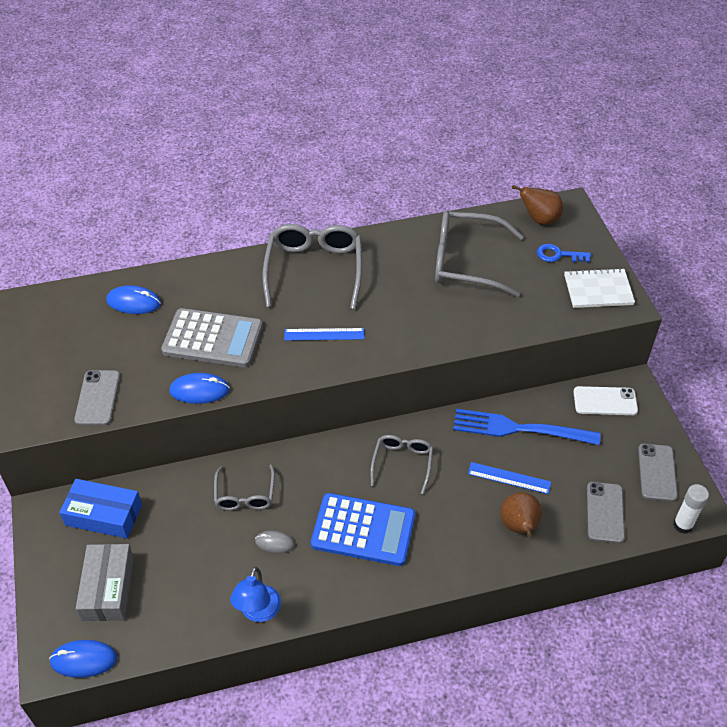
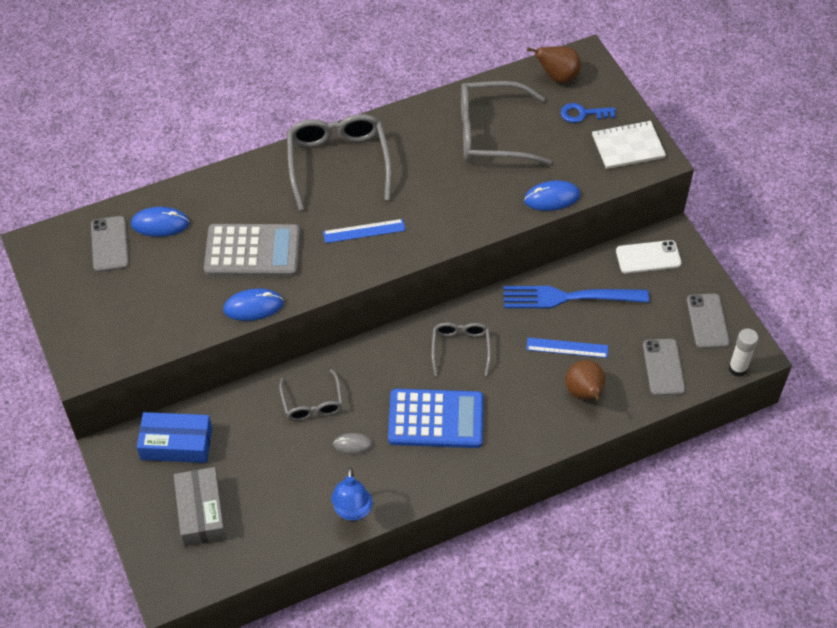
camera: 10 degrees left, 5 degrees up
blue mouse [49,640,117,678] -> blue mouse moved to [524,180,580,211]
grey phone [74,370,120,425] -> grey phone moved to [91,216,129,272]

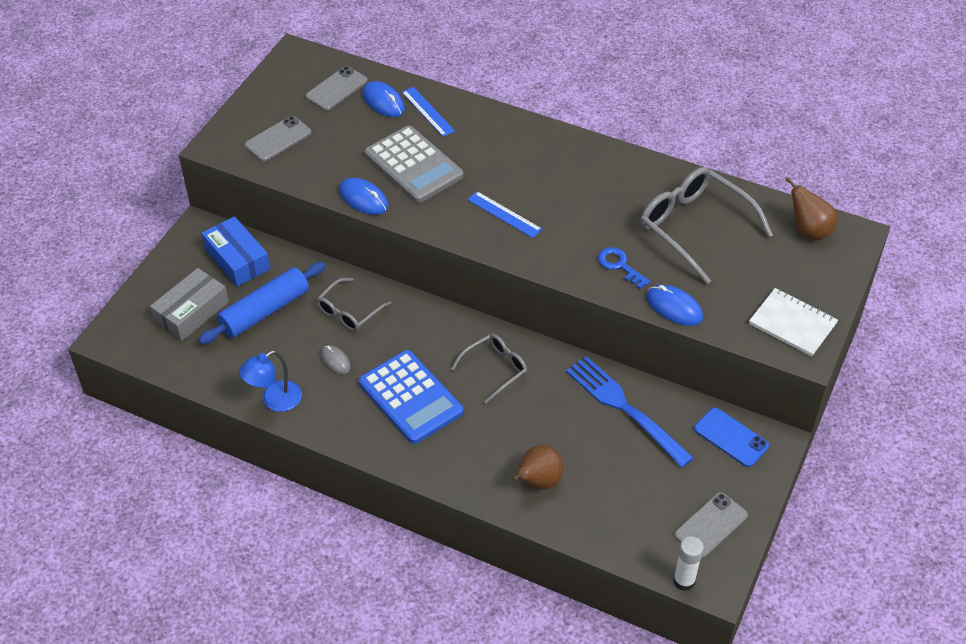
camera: 50 degrees right, 5 degrees down
grey glasses [287,114,392,210] -> none
blue ruler [526,338,608,358] -> blue ruler moved to [402,87,455,137]
blue key [561,103,616,123] -> blue key moved to [598,247,650,289]
white phone [616,240,682,273] -> blue phone [694,407,769,467]
grey phone [643,339,685,396] -> grey phone moved to [245,116,311,162]
none -> blue rolling pin [198,262,326,344]

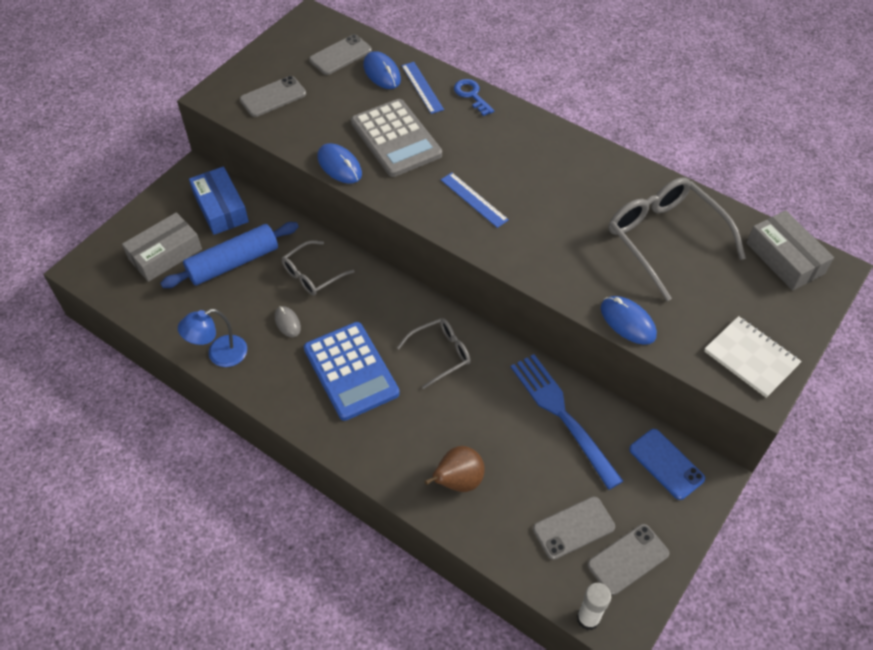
camera: 10 degrees right, 5 degrees up
blue key [598,247,650,289] -> blue key moved to [454,79,494,116]
brown pear [785,177,837,240] -> grey box [746,210,834,291]
none -> grey phone [533,496,615,560]

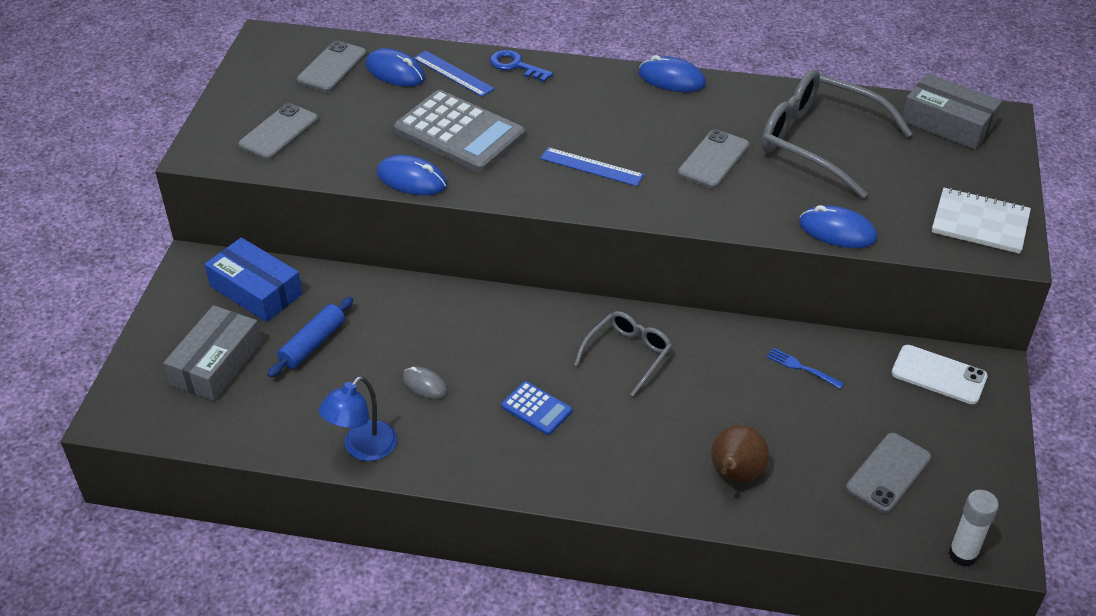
camera: 25 degrees left, 10 degrees down
blue rolling pin [160,222,299,288] -> blue rolling pin [268,297,353,378], size x0.64
grey glasses [282,240,355,295] -> none
blue calculator [304,322,400,421] -> blue calculator [501,381,572,435], size x0.49
blue fork [511,354,623,490] -> blue fork [766,348,844,389], size x0.40
grey phone [587,524,669,595] -> grey phone moved to [678,129,749,188]
blue phone [629,429,705,500] -> white phone [892,345,988,404]
none -> blue mouse [639,55,706,92]

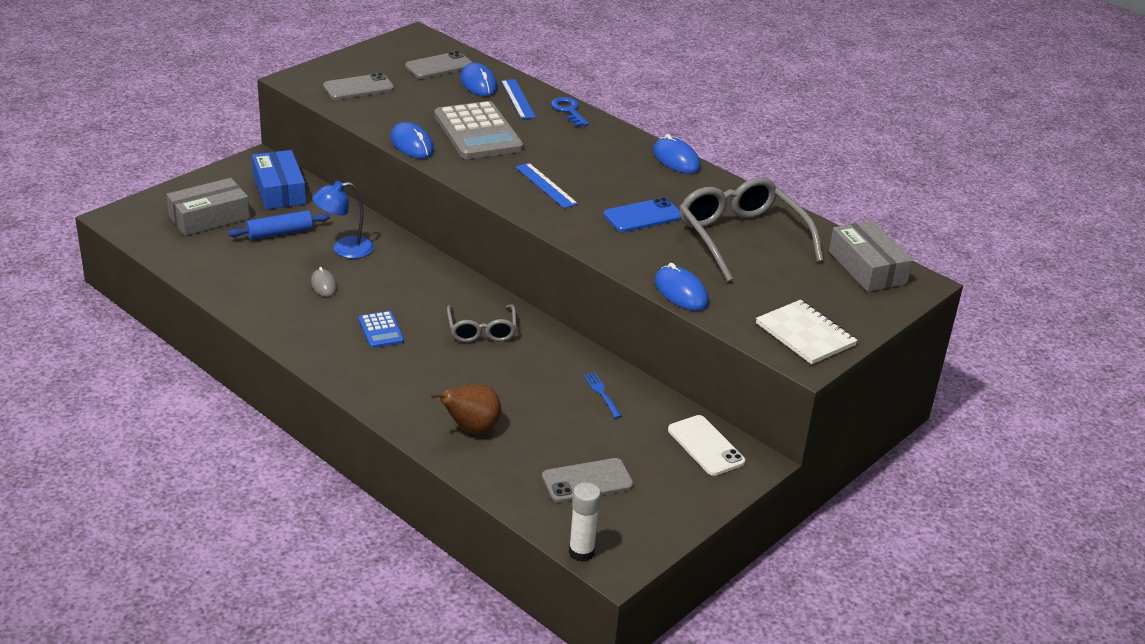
camera: 30 degrees right, 10 degrees down
blue lamp [319,376,397,461] -> blue lamp moved to [312,181,374,259]
grey glasses [574,311,672,397] -> grey glasses turned 105 degrees clockwise [447,304,517,342]
grey phone [678,129,749,188] -> blue phone [604,197,681,232]

